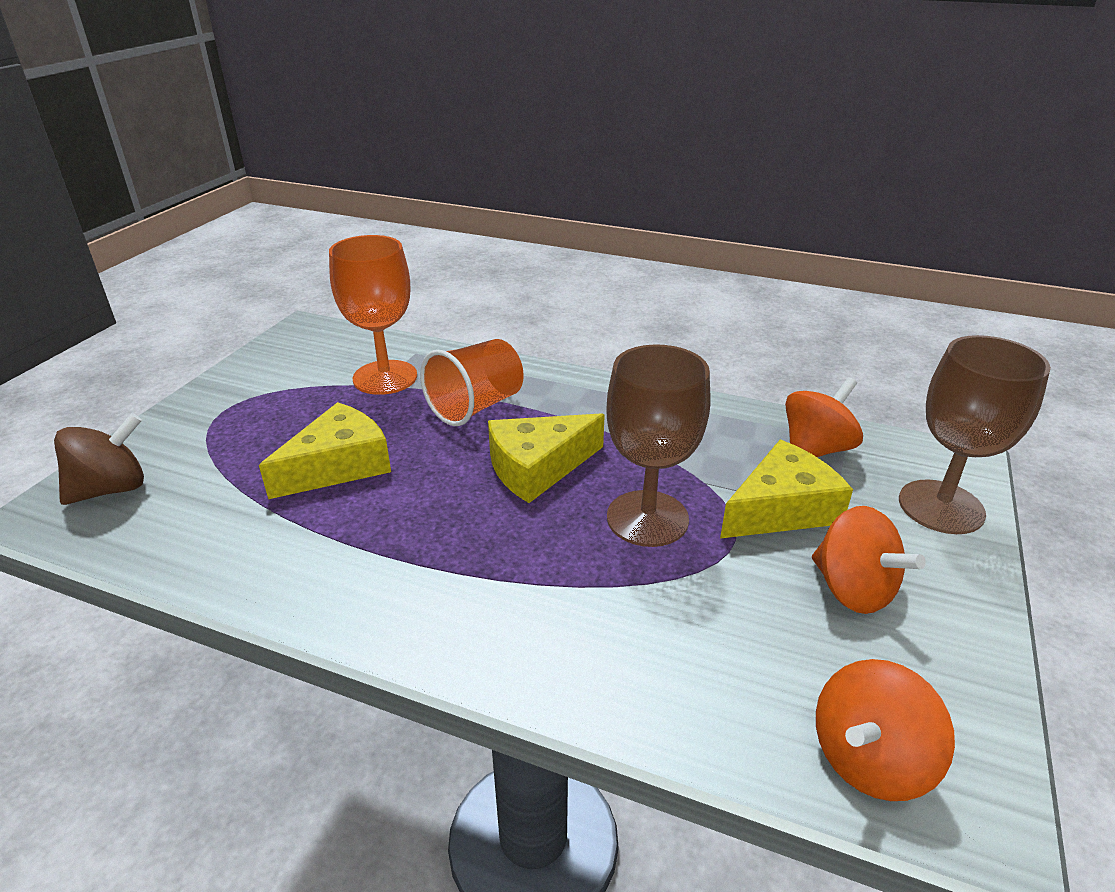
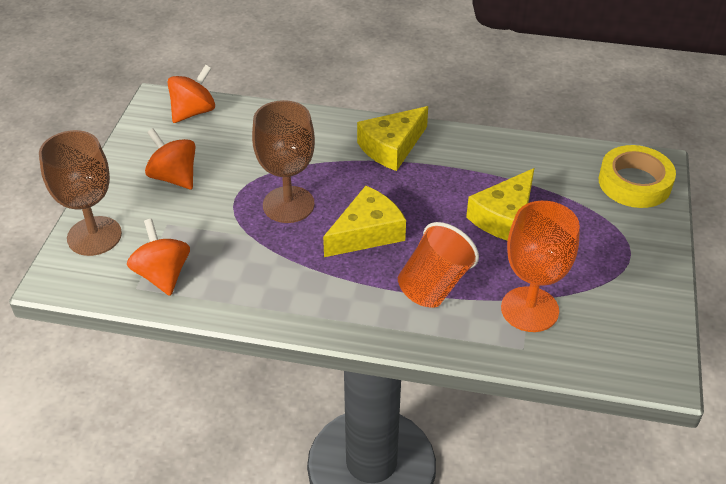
camera: 170 degrees right, 10 degrees up
brown spinning top [54,413,144,505] -> yellow tape [599,145,676,208]
yellow cheese [720,440,853,538] -> yellow cheese moved to [357,106,428,171]
orange spinning top [785,377,863,457] -> orange spinning top turned 120 degrees clockwise [127,219,190,296]

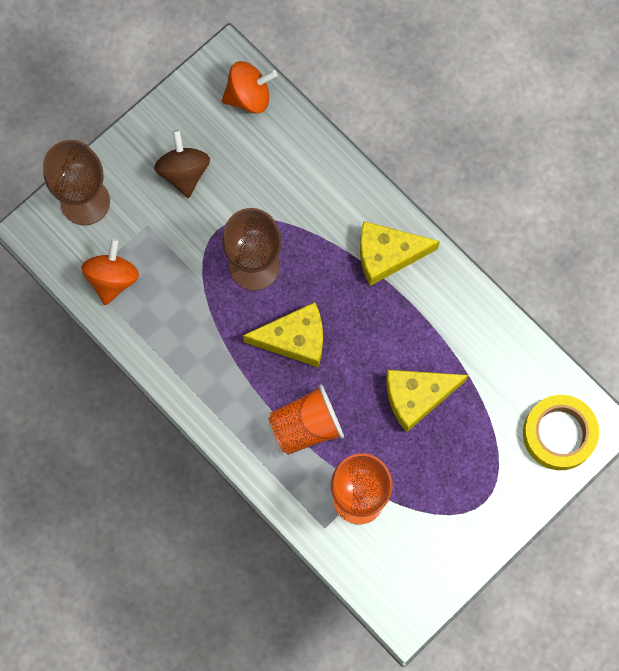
camera: 35 degrees right, 30 degrees up
orange spinning top [145,128,195,190] -> brown spinning top [154,130,210,198]

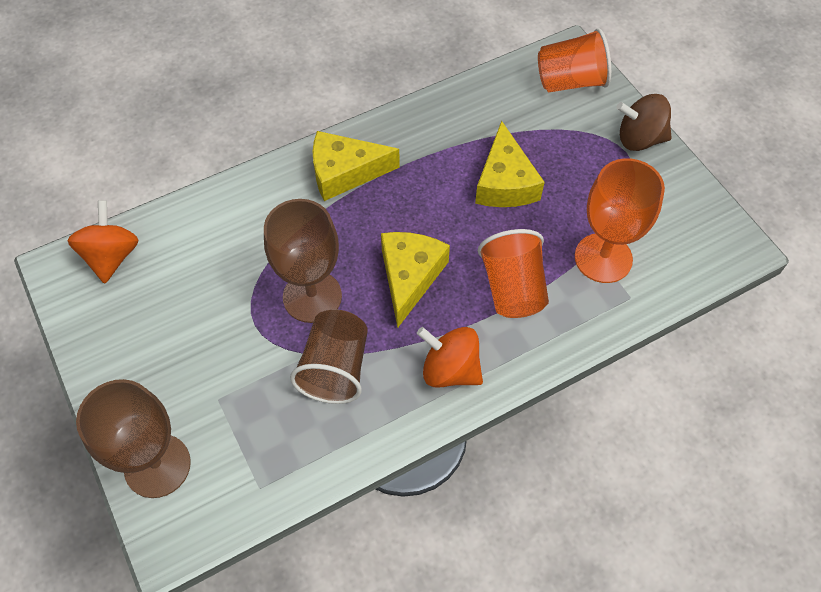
camera: 75 degrees left, 15 degrees down
orange spinning top [81,238,139,305] -> orange spinning top moved to [417,327,483,388]
brown spinning top [154,130,210,198] -> brown spinning top moved to [616,94,672,151]
yellow cheese [360,221,440,286] -> yellow cheese turned 75 degrees clockwise [313,131,400,201]
yellow tape [523,395,599,470] -> orange cup [538,28,611,92]
none -> brown cup [290,309,368,404]

